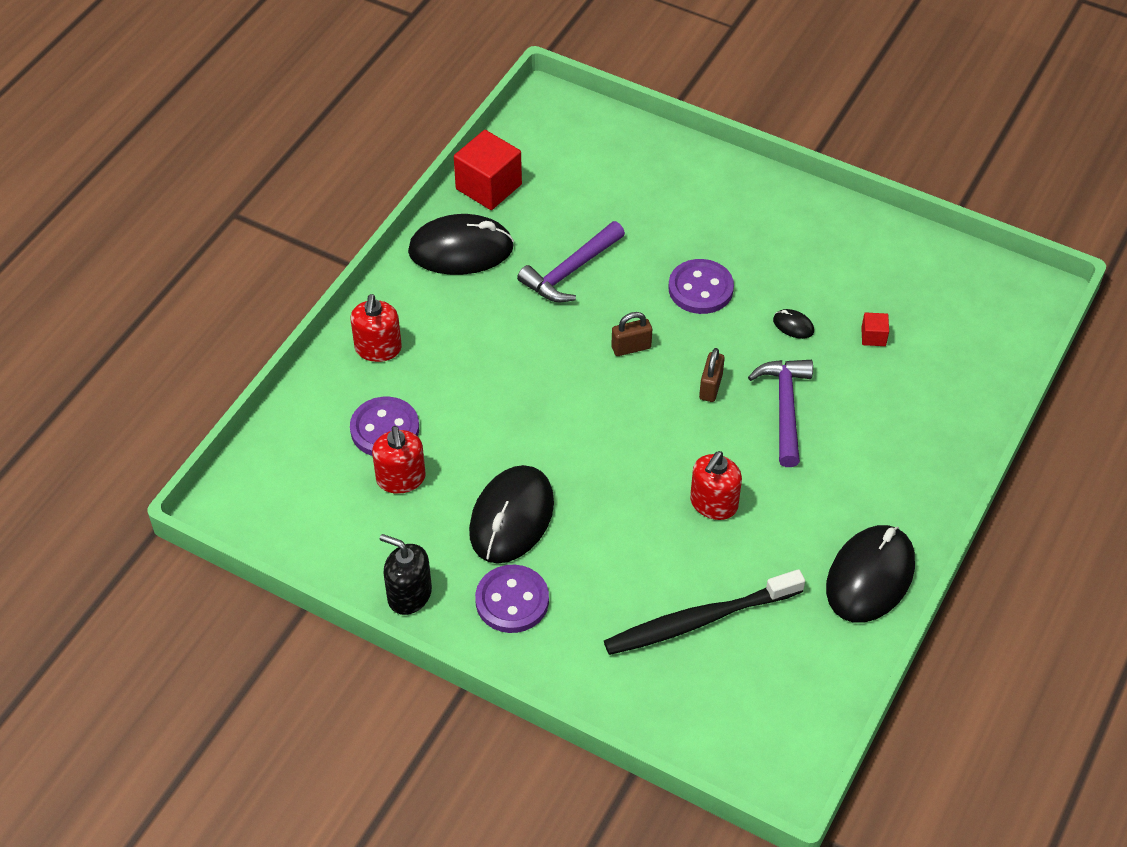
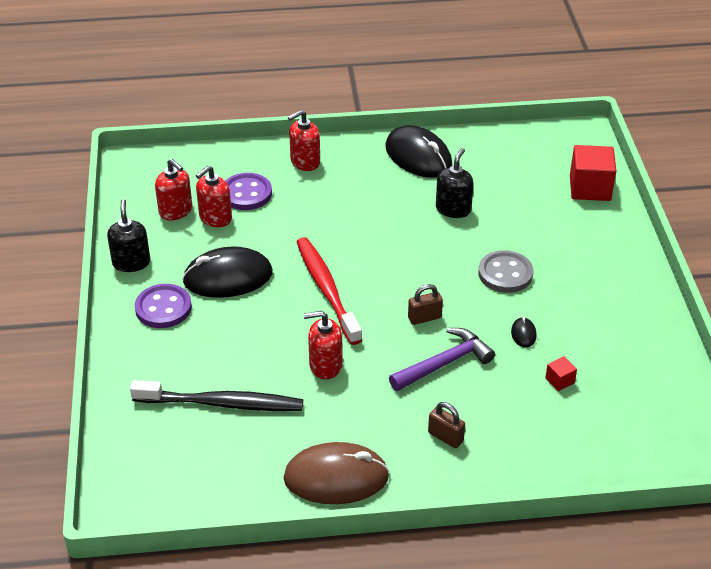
camera: 55 degrees right, 10 degrees down
red cube [454,130,522,210] -> red cube moved to [570,145,616,201]
purple hammer [517,221,625,302] -> black soap dispenser [436,148,474,218]
black toothbrush [604,569,805,655] -> black toothbrush turned 150 degrees clockwise [130,380,303,411]
brown padlock [611,312,652,356] -> brown padlock moved to [428,402,465,448]
purple button [668,259,734,314] -> grey button [478,250,534,293]
black mouse [826,525,915,623] -> brown mouse [284,442,389,504]
none -> red soap dispenser [155,159,192,221]
none -> red toothbrush [296,237,362,345]

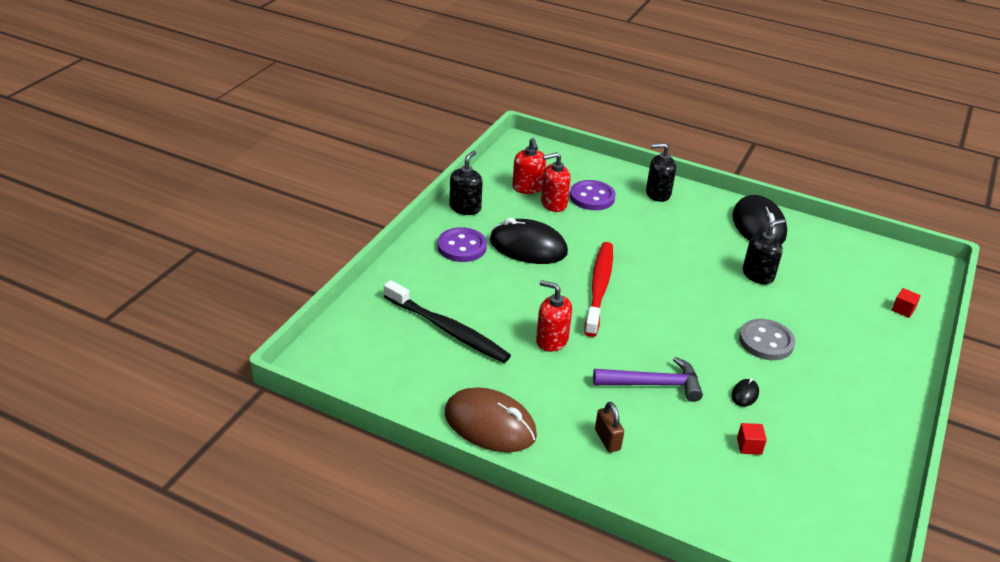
camera: 30 degrees right, 5 degrees down
red soap dispenser [288,110,320,171] -> black soap dispenser [646,143,676,202]
brown padlock [408,284,443,325] -> none
red cube [570,145,616,201] -> red cube [892,288,921,318], size x0.46

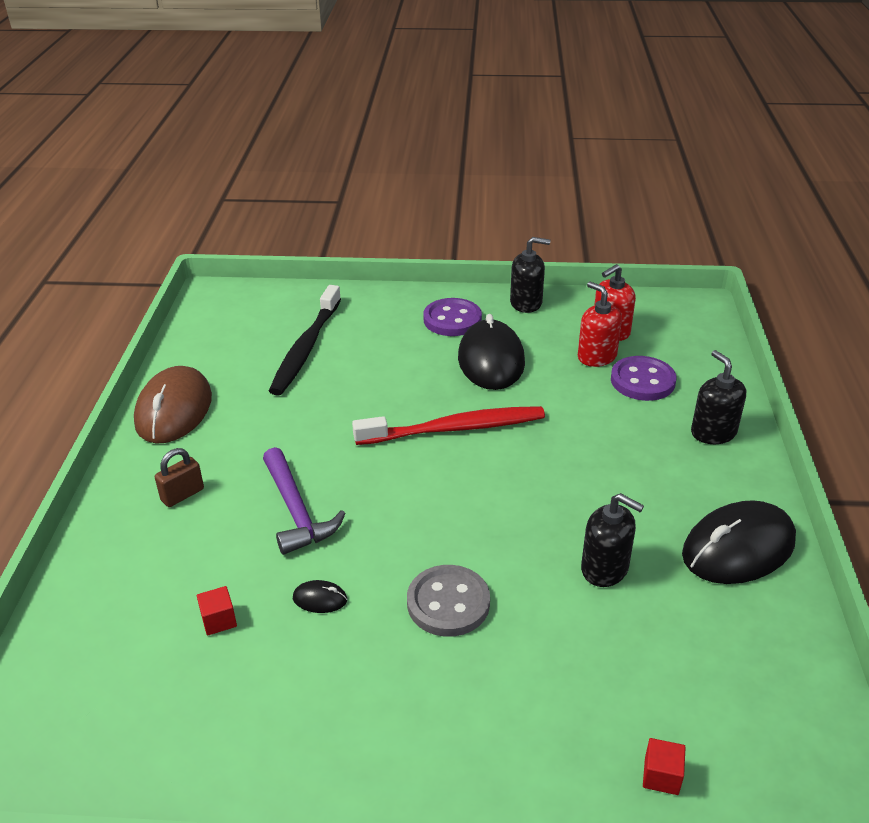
camera: 70 degrees right, 0 degrees up
red soap dispenser [536,280,572,352] -> none

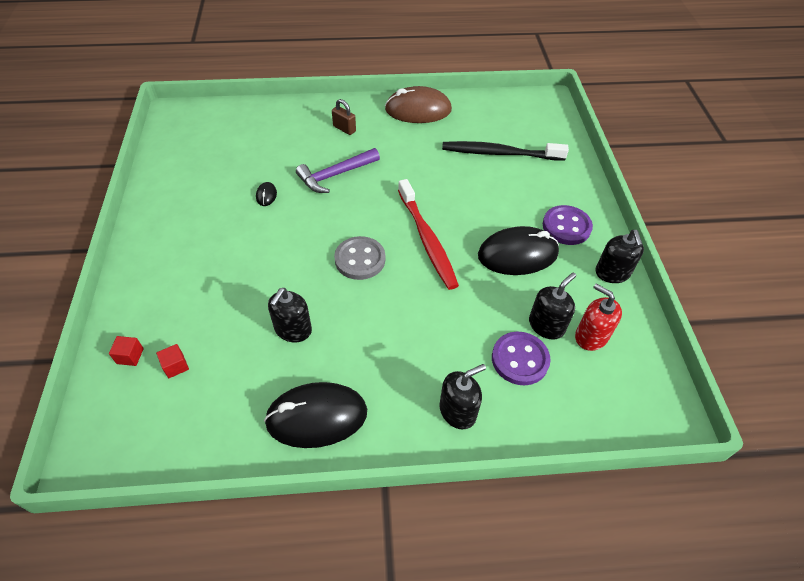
camera: 80 degrees right, 15 degrees up
red cube [197,586,237,635] -> red cube moved to [156,344,189,378]
grey button [407,565,490,637] -> grey button moved to [334,236,385,280]
red soap dispenser [578,282,622,367] -> black soap dispenser [529,273,576,340]
black mouse [682,500,796,584] -> black mouse turned 60 degrees counterclockwise [264,382,367,448]

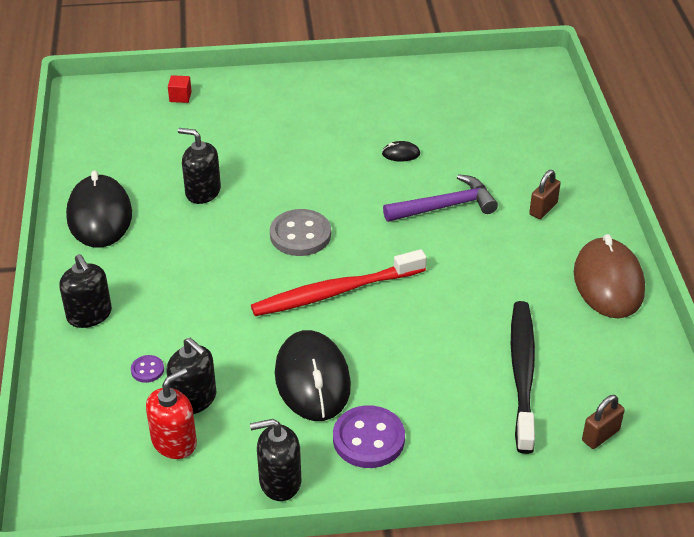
camera: 90 degrees right, 10 degrees down
red cube [156,344,189,378] -> none
purple hammer [296,148,380,193] -> purple hammer turned 105 degrees clockwise [383,174,498,222]
purple button [492,332,551,385] -> purple button [131,355,164,383], size x0.48
none -> brown padlock [582,395,625,449]

